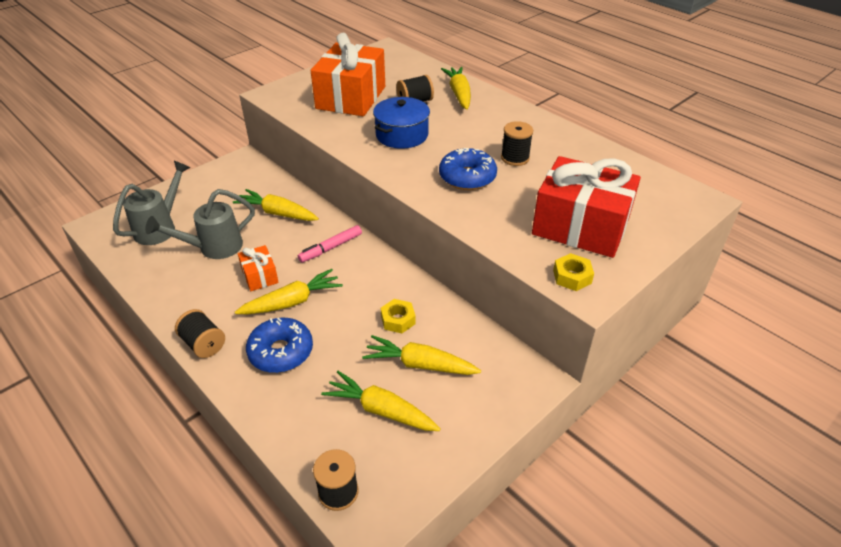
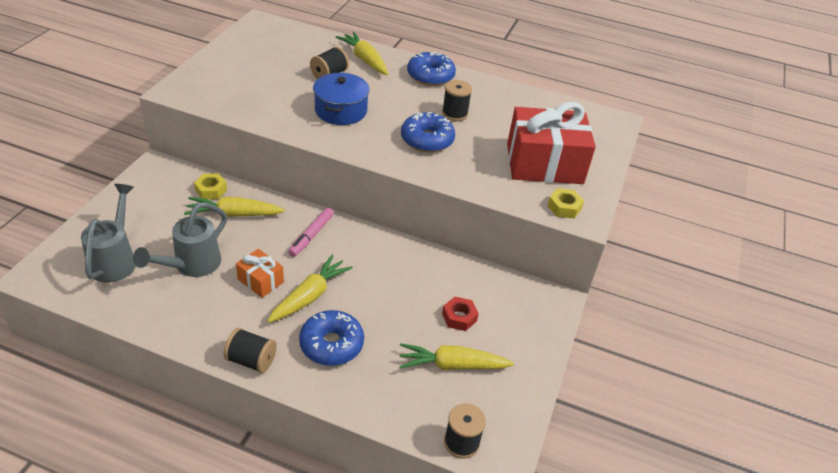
camera: 30 degrees left, 0 degrees up
orange gift [311,33,385,116] -> none
yellow carrot [362,335,481,375] -> red nut [442,297,479,331]
yellow nut [381,299,416,334] -> yellow nut moved to [194,174,227,199]
none -> blue donut [407,51,456,86]

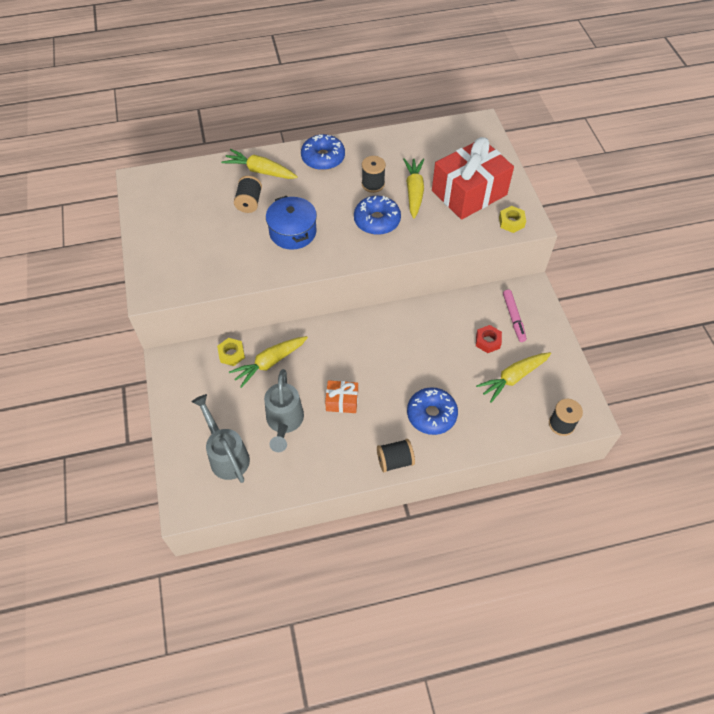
camera: 30 degrees left, 15 degrees up
yellow carrot [267,255,353,323] -> yellow carrot moved to [403,158,424,218]
pink marker [288,208,334,257] -> pink marker moved to [503,290,527,342]

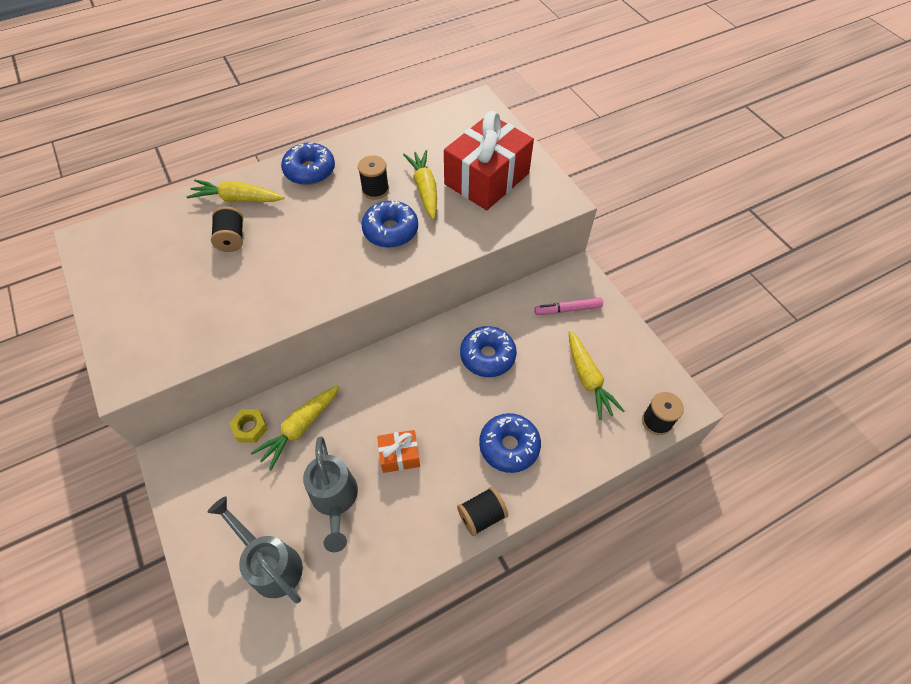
camera: 15 degrees left, 0 degrees up
blue pot [266,196,317,250] -> none
red nut [476,325,502,353] -> none
yellow carrot [476,352,551,403] -> yellow carrot turned 60 degrees counterclockwise [569,331,625,420]
yellow nut [499,206,526,233] -> none
pink marker [503,290,527,342] -> pink marker turned 105 degrees clockwise [534,297,603,315]
none -> blue donut [460,326,517,377]

